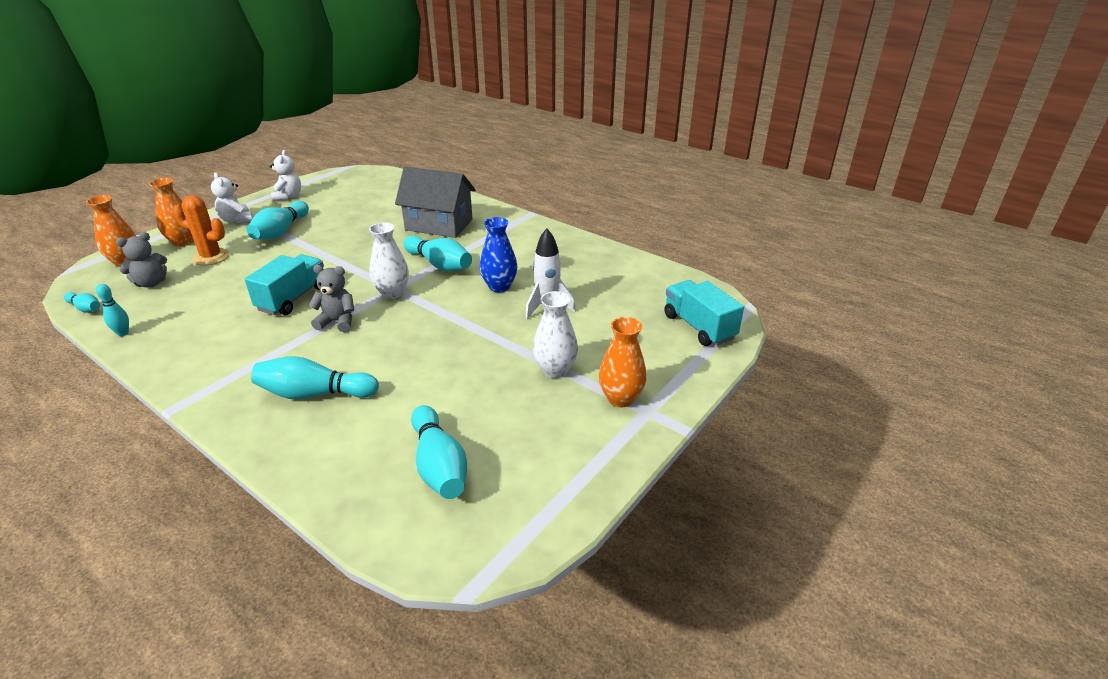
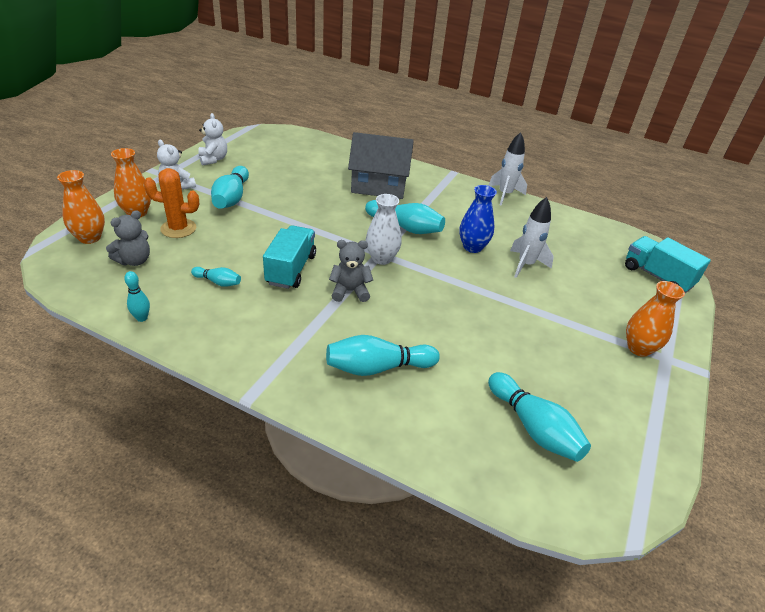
camera: 15 degrees left, 5 degrees up
turquoise bowling pin [64,292,100,313] -> turquoise bowling pin moved to [191,267,241,287]
white vase [533,291,578,378] -> none
none -> white rocket [488,132,527,206]

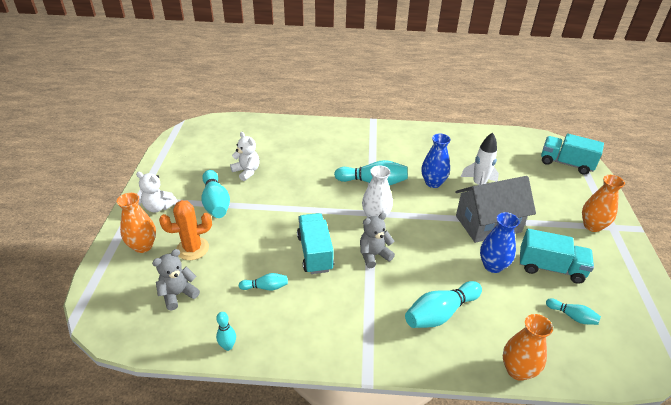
camera: 20 degrees left, 0 degrees up
orange vase [57,170,105,244] -> orange vase moved to [503,314,553,381]
grey teddy bear [106,210,150,266] -> grey teddy bear turned 150 degrees counterclockwise [152,249,200,311]
white teddy bear [198,113,227,166] -> white teddy bear moved to [230,132,260,181]
grey house [348,132,414,199] -> grey house moved to [455,176,536,243]
white rocket [488,132,527,206] -> none
turquoise bowling pin [488,372,591,462] -> turquoise bowling pin [546,298,601,325], size x0.54
none -> blue vase [480,212,520,273]
none -> turquoise truck [520,229,594,284]

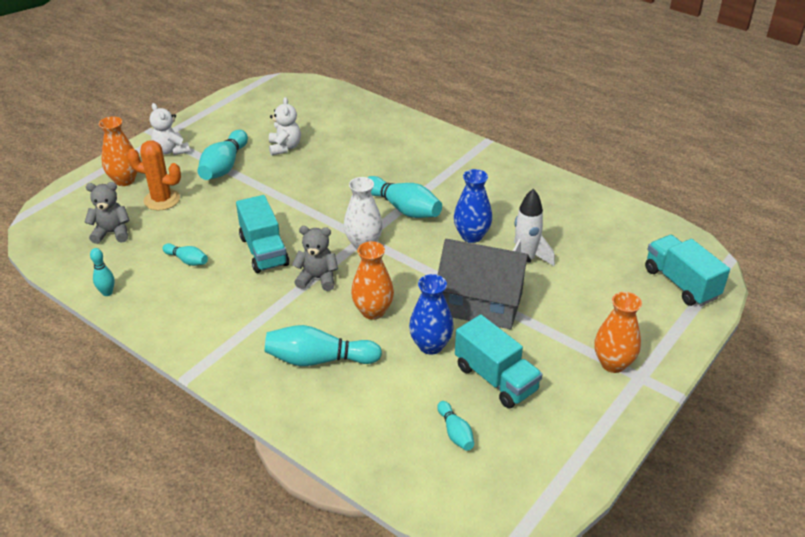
camera: 35 degrees right, 0 degrees up
turquoise truck [297,213,334,274] -> turquoise truck turned 135 degrees clockwise [236,195,289,273]
orange vase [503,314,553,381] -> orange vase moved to [351,241,394,320]

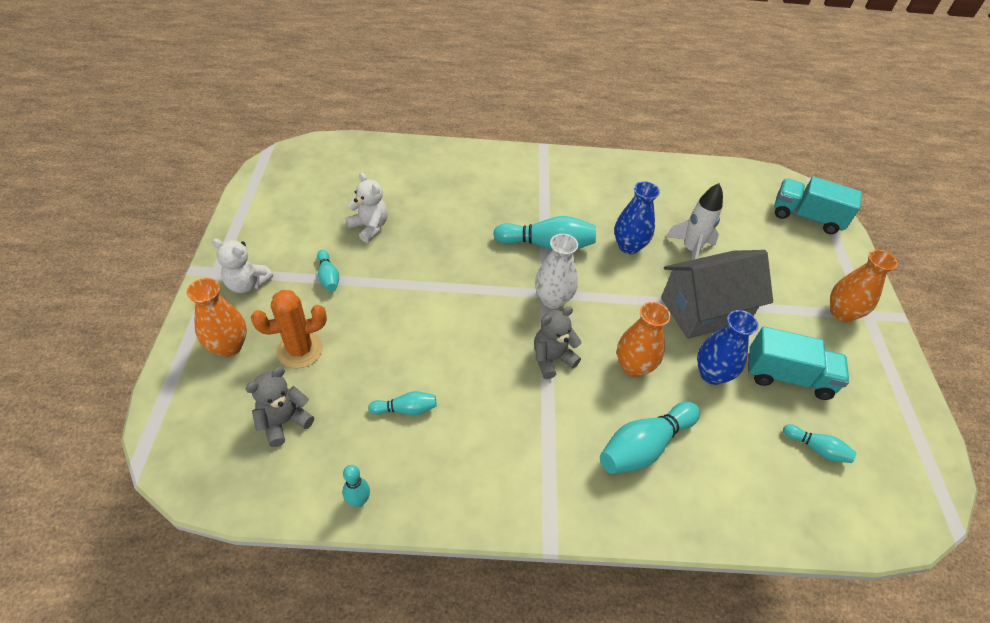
camera: 40 degrees left, 10 degrees up
turquoise bowling pin [198,130,248,180] -> turquoise bowling pin [317,250,339,291], size x0.54
turquoise truck [236,195,289,273] -> none

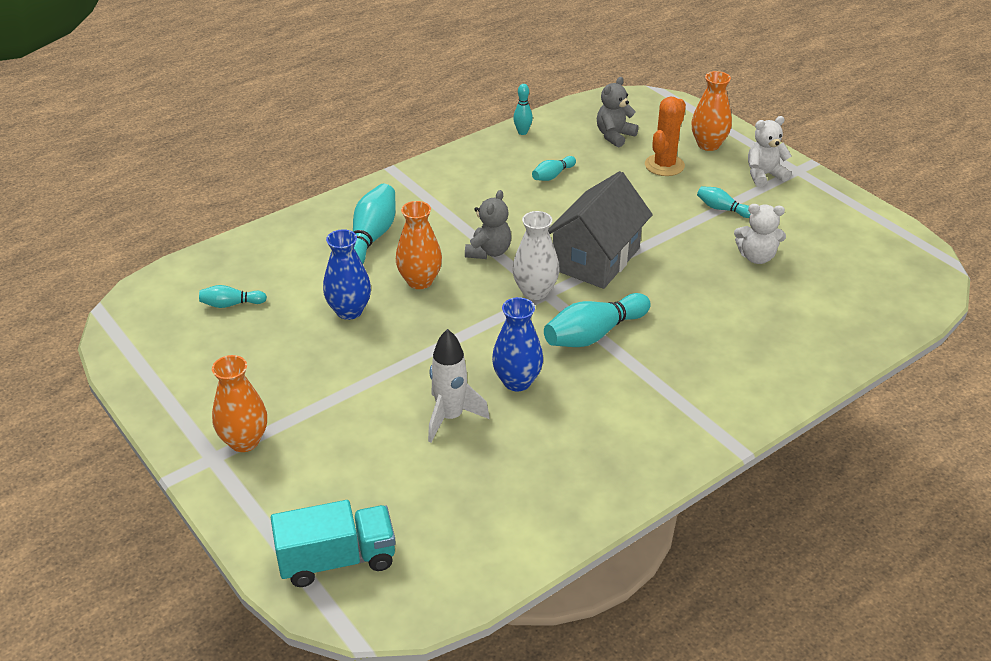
camera: 145 degrees right, 10 degrees down
grey teddy bear [246,367,314,447] -> grey teddy bear turned 150 degrees counterclockwise [597,77,639,147]
grey house [661,250,773,339] -> grey house moved to [548,171,653,289]
turquoise truck [748,326,849,400] -> none

